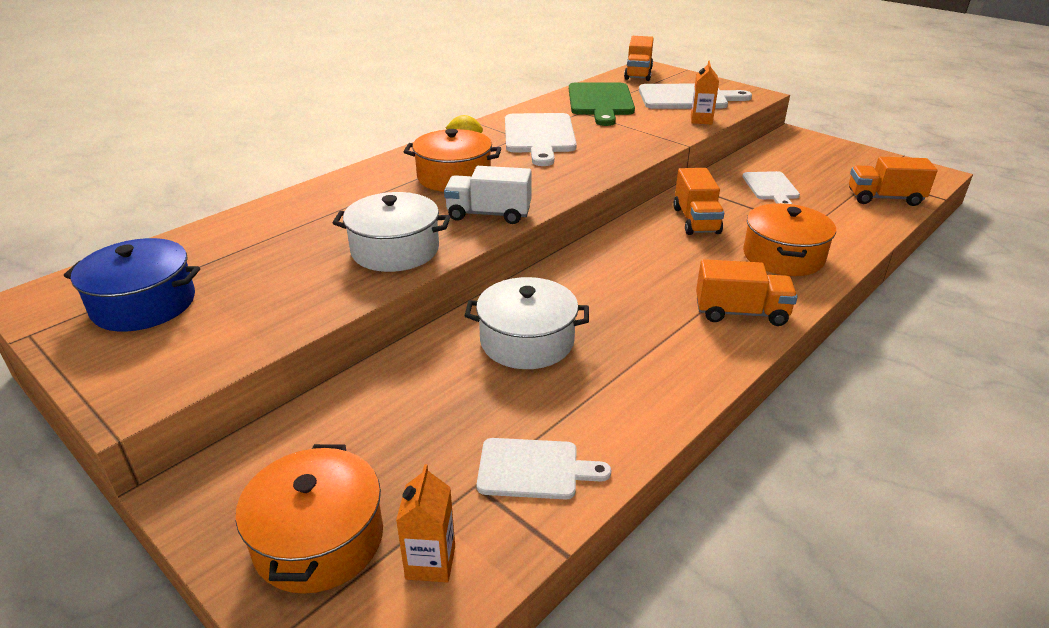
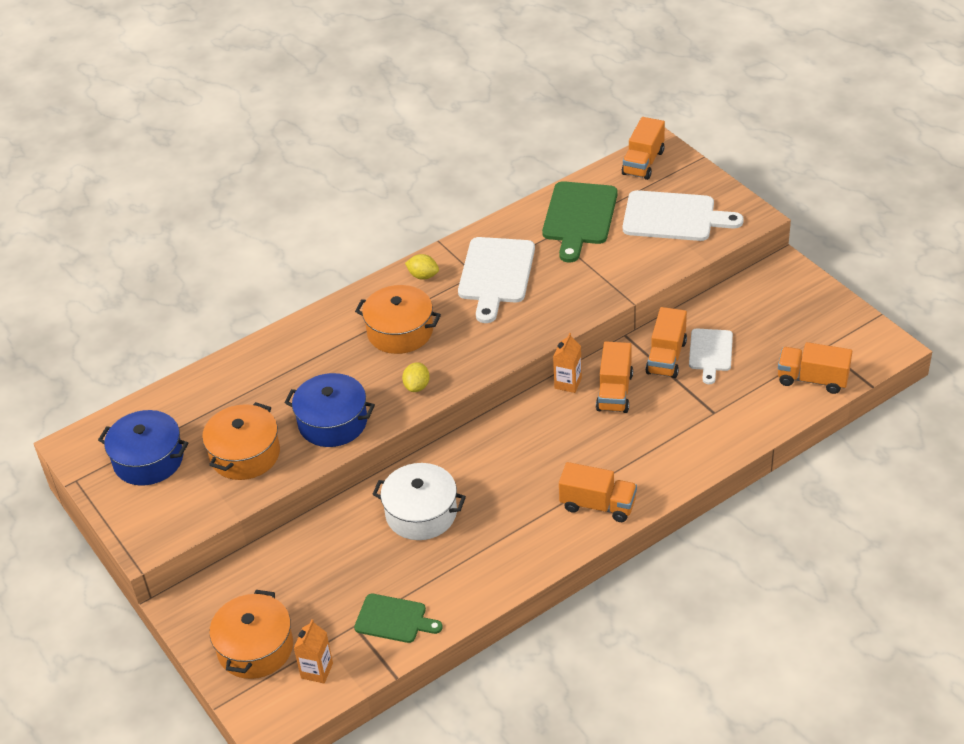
camera: 15 degrees right, 10 degrees up
white pot [333,192,450,272] -> blue pot [285,373,375,447]
white truck [444,166,532,224] -> yellow lemon [402,362,430,392]
white cutting board [477,438,611,500] -> green cutting board [354,594,443,643]
orange carton [691,60,719,124] -> orange carton moved to [553,333,582,393]
orange pot [743,203,836,276] -> orange pot moved to [202,402,280,480]
none -> orange truck [645,307,687,378]

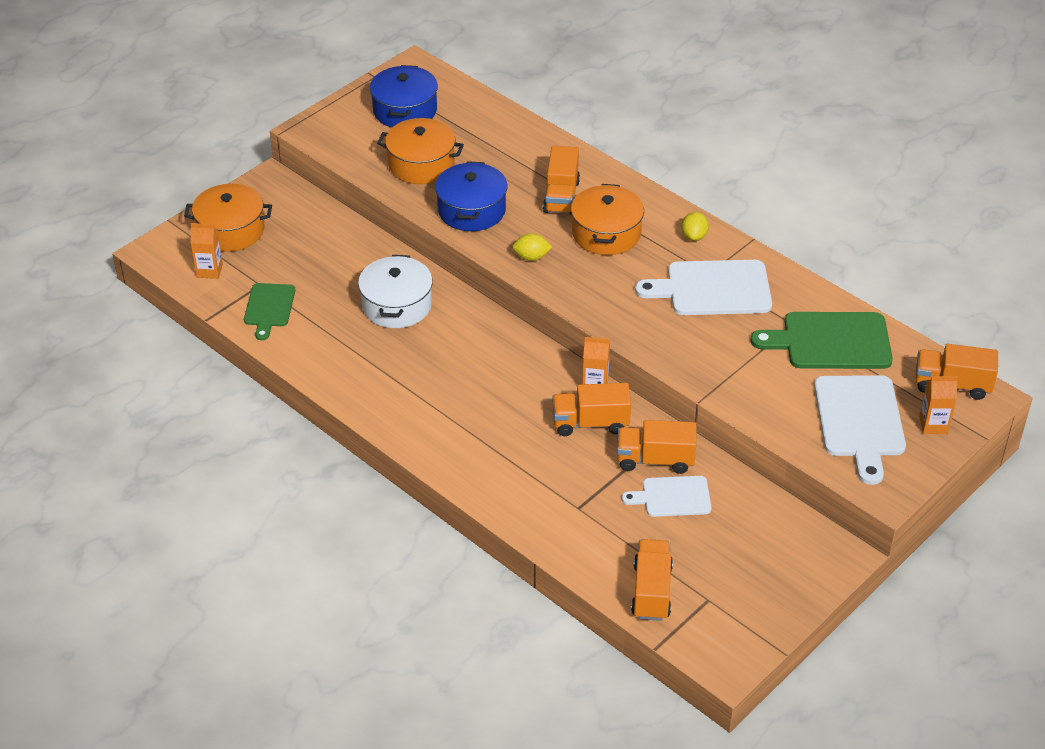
camera: 75 degrees right, 0 degrees up
orange truck [559,462,637,522] -> orange truck moved to [543,146,580,215]
none -> orange carton [919,376,958,434]

